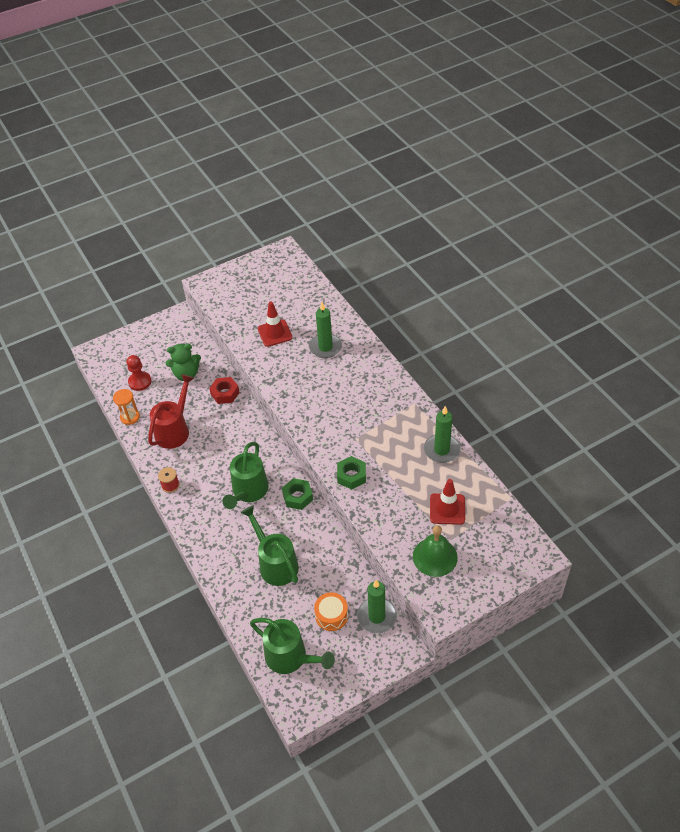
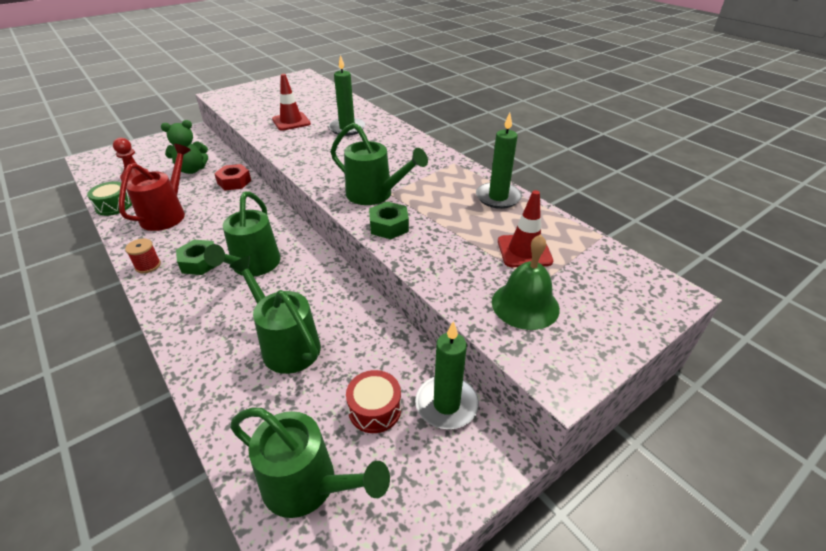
camera: 10 degrees left, 10 degrees down
orange hourglass [113,389,140,425] -> green drum [87,181,132,216]
green nut [282,478,313,510] -> green nut moved to [176,240,216,275]
orange drum [314,592,348,631] -> red drum [346,370,401,433]
none -> green watering can [331,123,428,205]

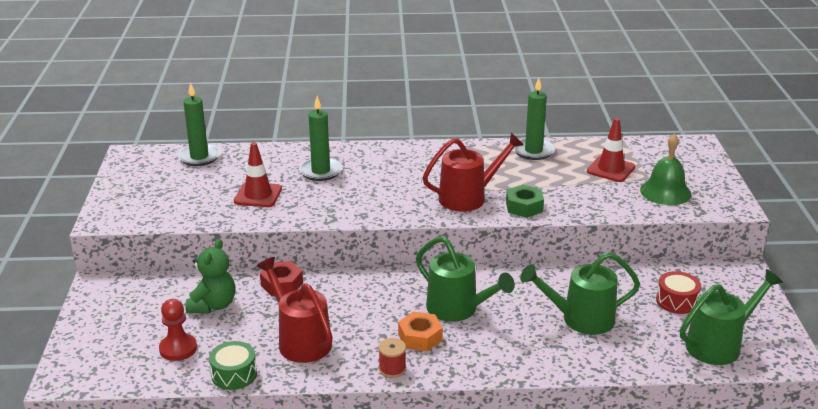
camera: 55 degrees left, 10 degrees down
green nut [176,240,216,275] -> orange nut [398,312,443,351]
green watering can [331,123,428,205] -> red watering can [422,133,524,212]
green candle [415,321,479,429] -> green candle moved to [178,82,221,166]

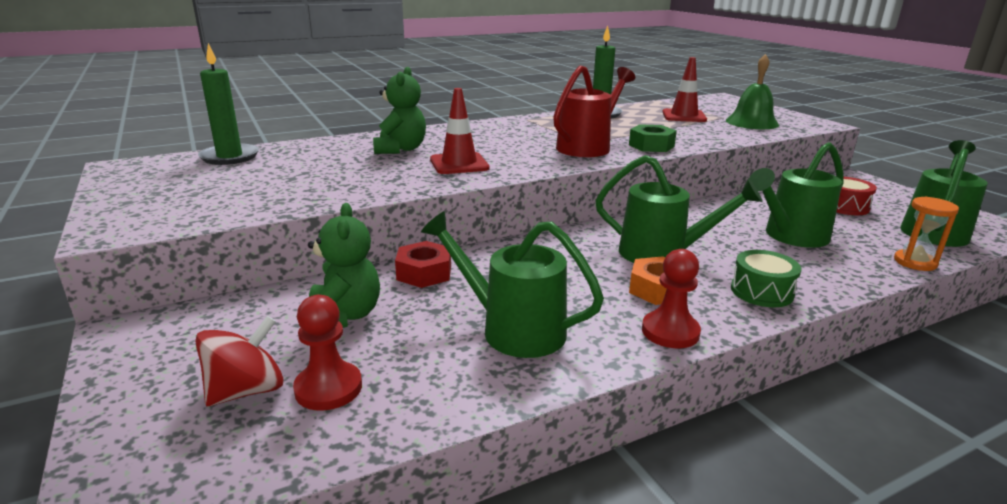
camera: 25 degrees left, 5 degrees down
green drum [209,341,257,390] -> green drum moved to [731,250,801,307]
red traffic cone [234,142,282,207] -> red traffic cone moved to [430,88,490,174]
red watering can [257,257,333,363] -> green watering can [421,211,604,358]
green candle [299,96,343,181] -> green teddy bear [373,67,426,154]
red spool [378,338,406,378] -> red pawn [642,249,701,348]
none -> red spinning top [195,316,283,407]
none -> orange hourglass [894,196,959,271]

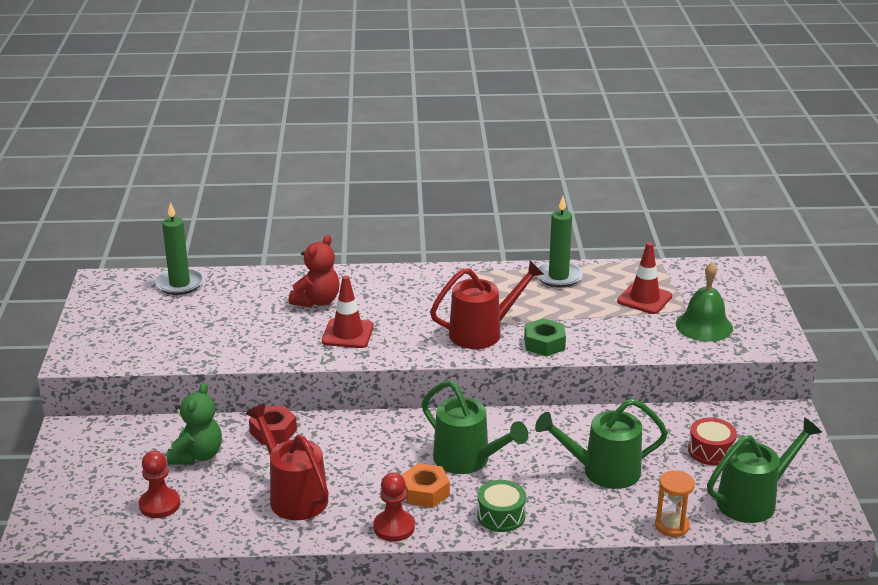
camera: 25 degrees right, 5 degrees up
red spinning top [195,316,283,407] -> none
green teddy bear [373,67,426,154] -> red teddy bear [289,235,340,308]
green watering can [421,211,604,358] -> red watering can [246,404,329,520]

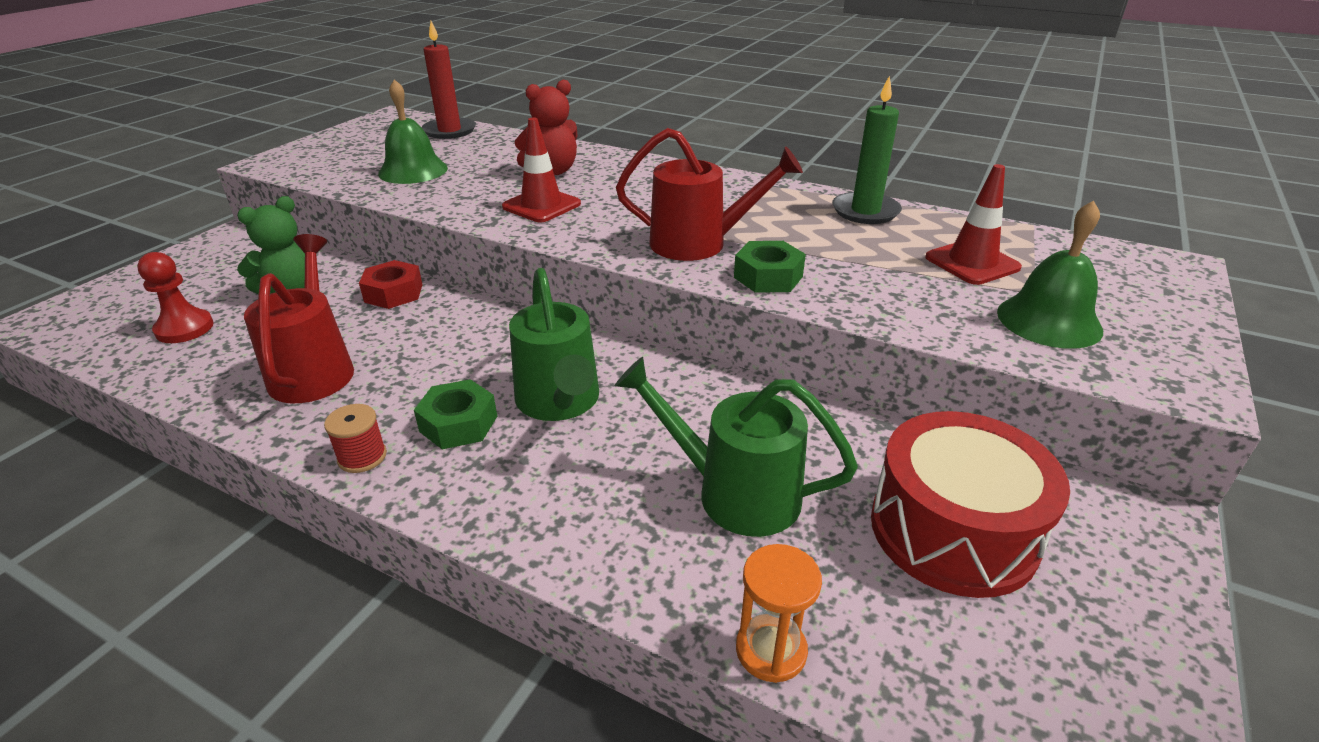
camera: 30 degrees right, 5 degrees up
green candle [155,202,204,295] -> red candle [421,21,476,139]
red pawn [373,472,415,542] -> red spool [324,404,387,473]
orange nut [401,463,450,508] -> green nut [414,379,497,449]
green drum [477,480,526,532] -> none
red drum [688,418,737,465] -> red drum [871,411,1070,598], size x1.86
green watering can [707,417,822,523] -> none
none -> green bell [378,79,448,184]

